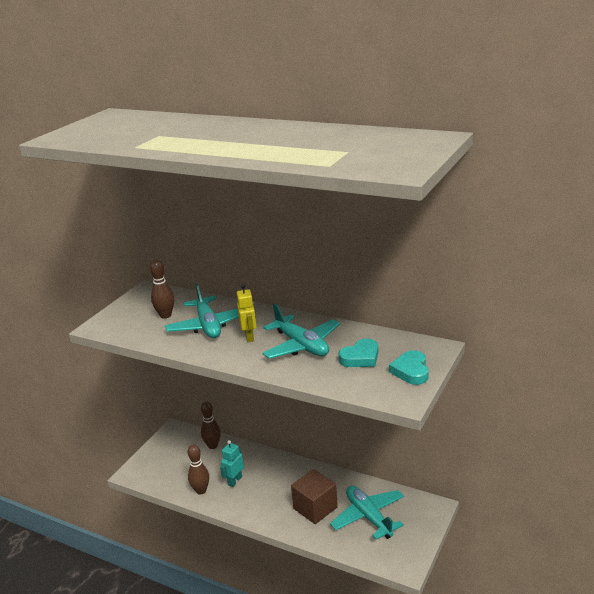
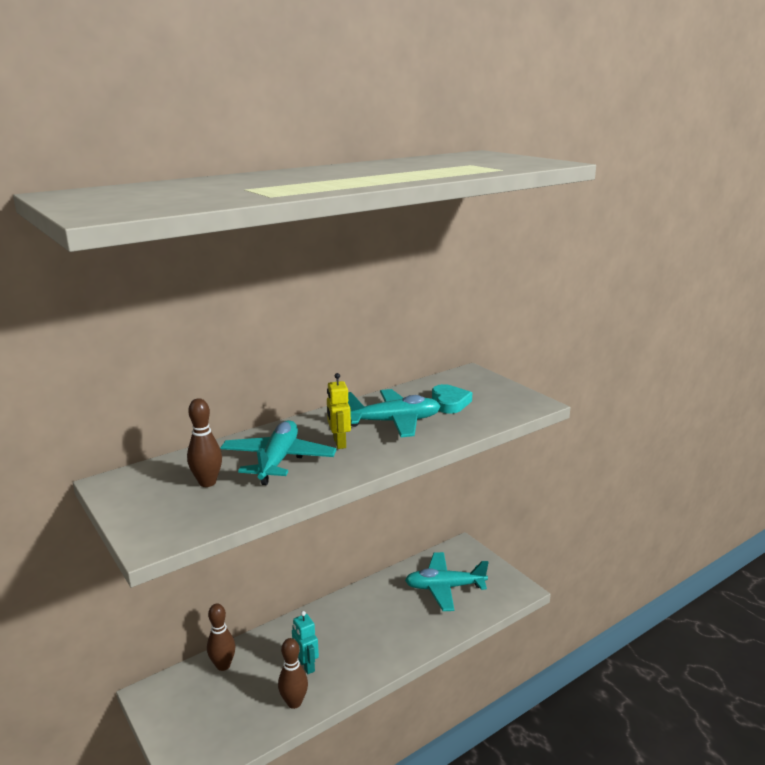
camera: 65 degrees left, 5 degrees down
turquoise plane [165,283,239,338] -> turquoise plane turned 90 degrees counterclockwise [220,420,337,485]
yellow robot [237,284,257,342] -> yellow robot turned 120 degrees counterclockwise [327,373,351,449]
brown cube [291,469,338,524] -> none
turquoise heart [389,350,429,385] -> none

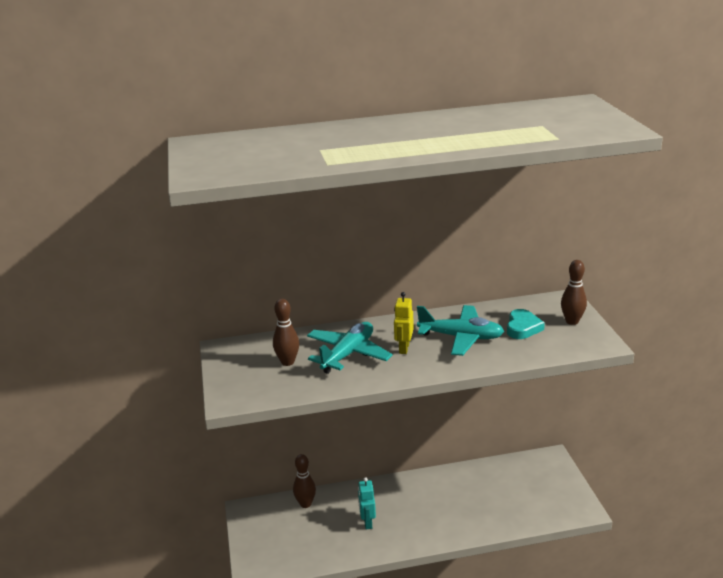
camera: 25 degrees right, 5 degrees up
brown bowling pin [278,638,308,709] -> brown bowling pin moved to [561,260,587,325]
turquoise plane [405,552,489,611] -> none

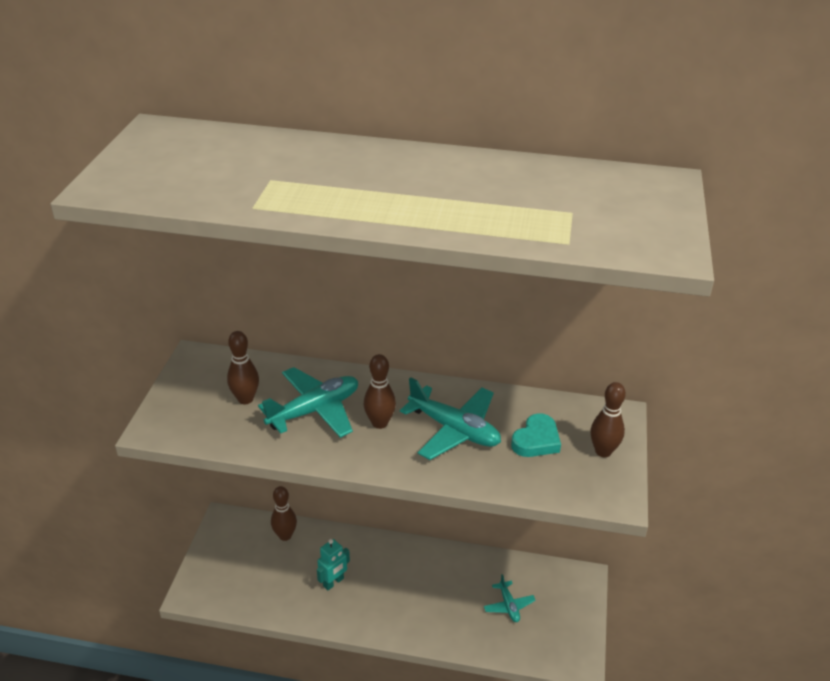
camera: 20 degrees right, 10 degrees up
turquoise robot [358,477,376,529] -> turquoise robot turned 150 degrees counterclockwise [317,539,350,590]
yellow robot [394,292,414,354] -> brown bowling pin [364,354,396,429]
none -> turquoise plane [484,574,536,622]

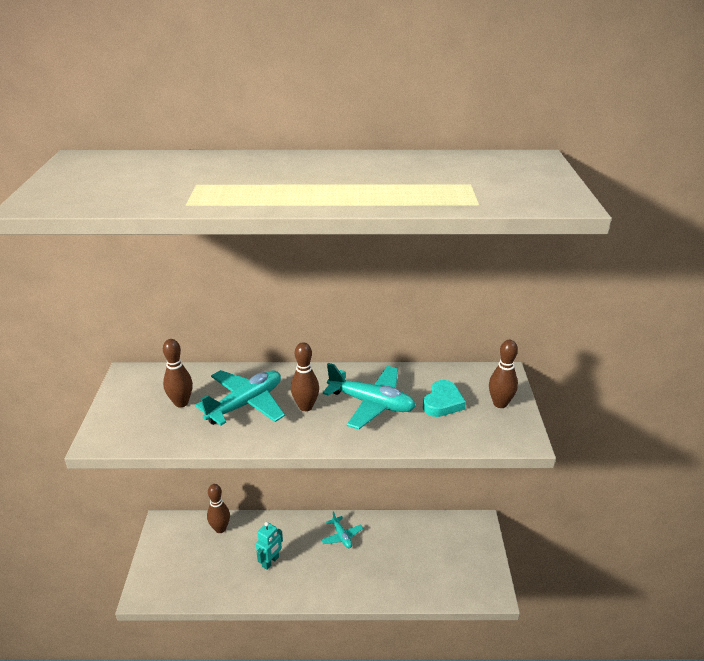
camera: 10 degrees left, 5 degrees down
turquoise plane [484,574,536,622] -> turquoise plane moved to [321,511,363,548]

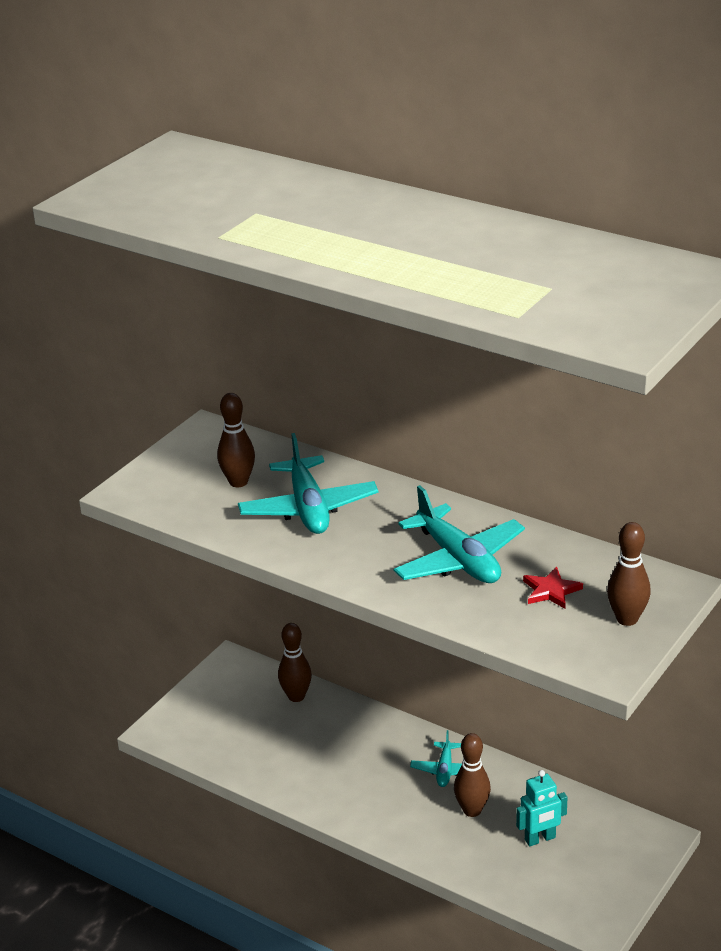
camera: 35 degrees right, 0 degrees up
turquoise plane [195,370,285,426] -> turquoise plane turned 90 degrees clockwise [238,433,378,534]
turquoise robot [256,522,283,570] -> turquoise robot moved to [516,770,567,847]
brown bowling pin [291,342,319,411] -> brown bowling pin moved to [454,733,491,817]
turquoise heart [423,380,466,417] -> red star [523,567,583,609]

